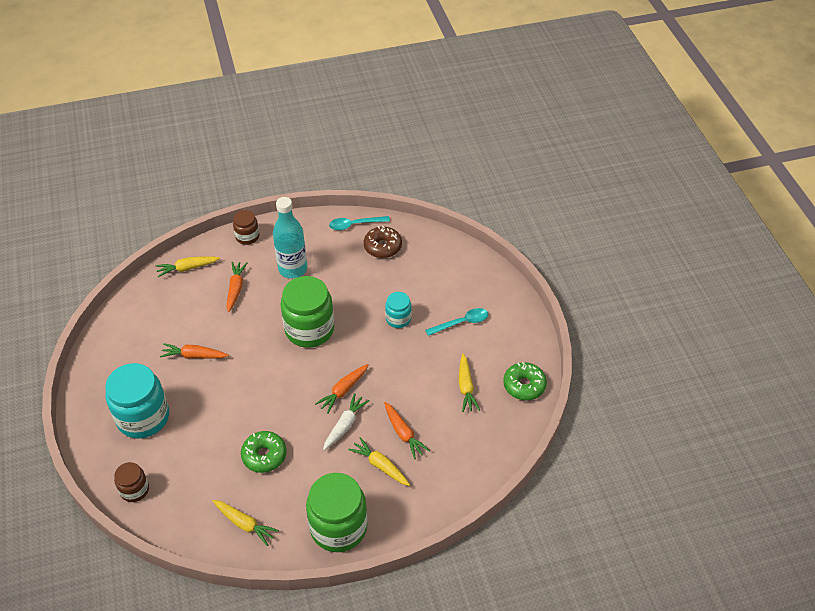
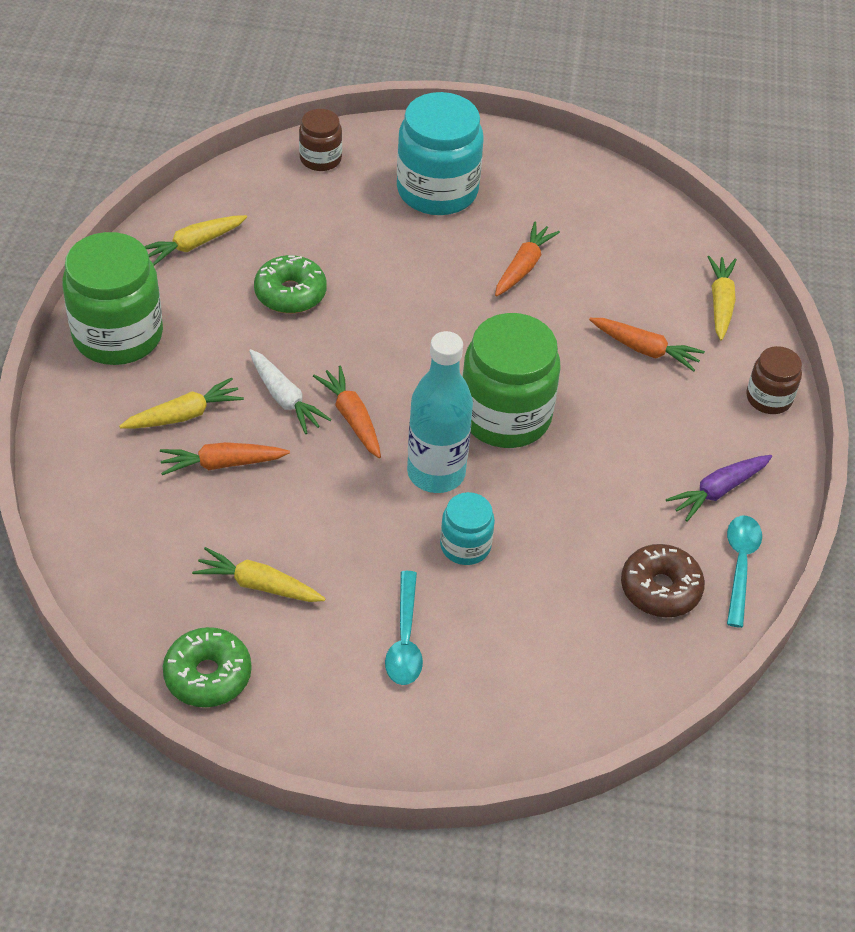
camera: 110 degrees right, 0 degrees up
turquoise bottle [273,197,307,278] -> turquoise bottle moved to [407,331,473,493]
none -> purple carrot [666,455,772,522]

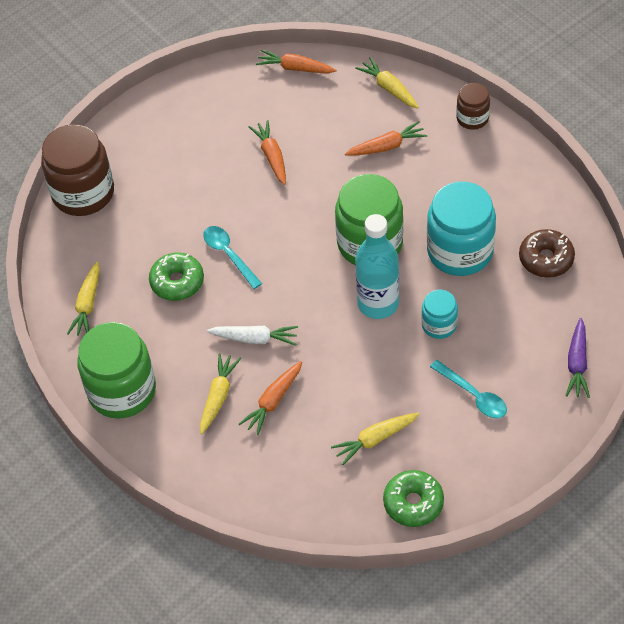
camera: 40 degrees left, 5 degrees up
brown jar [299,109,342,171] -> brown jar [41,124,114,216], size x1.92
orange carrot [313,366,381,458] -> orange carrot moved to [256,50,336,73]
turquoise jar [397,92,483,215] -> turquoise jar moved to [427,182,496,276]
purple carrot [666,455,772,522] -> purple carrot moved to [565,318,590,398]
turquoise spoon [727,516,762,628] -> turquoise spoon moved to [203,226,262,289]

